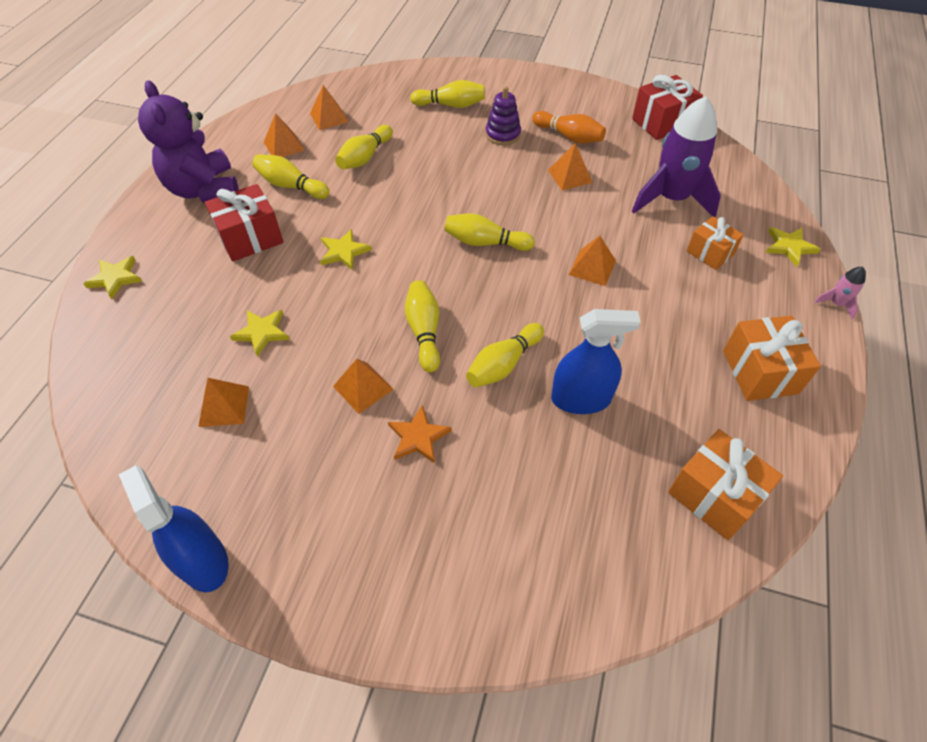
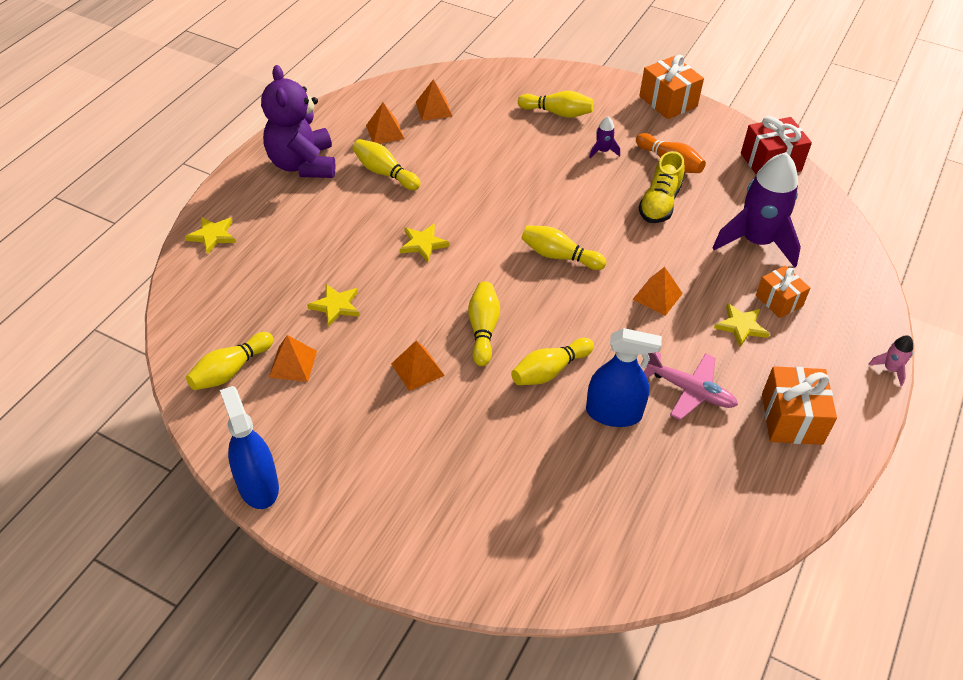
camera: 10 degrees right, 5 degrees down
red gift [205,184,284,262] -> none
yellow bowling pin [335,125,393,169] -> yellow bowling pin moved to [186,332,274,390]
orange star [388,405,452,463] -> none
purple stacking toy [486,86,521,145] -> purple rocket [589,116,620,158]
orange pyramid [548,143,593,190] -> yellow shoe [639,151,685,223]
orange gift [668,429,783,540] -> orange gift moved to [639,55,704,119]
yellow star [766,227,821,267] -> yellow star moved to [714,303,769,347]
none -> pink plane [644,352,738,420]

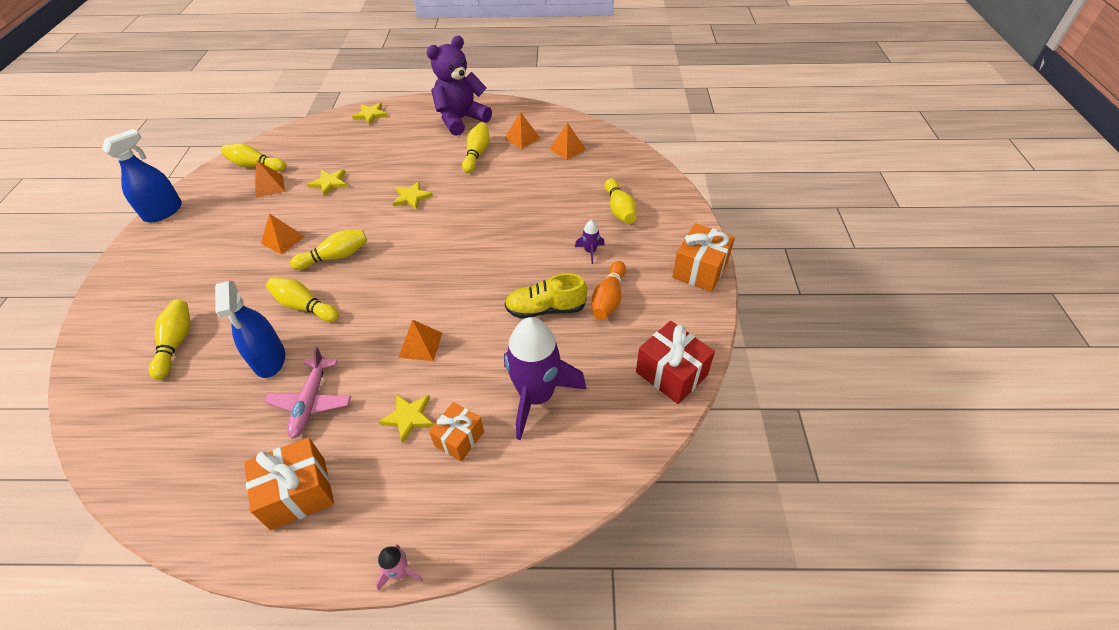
camera: 65 degrees right, 0 degrees up
yellow bowling pin [521,225,606,270] -> yellow bowling pin moved to [149,300,190,379]

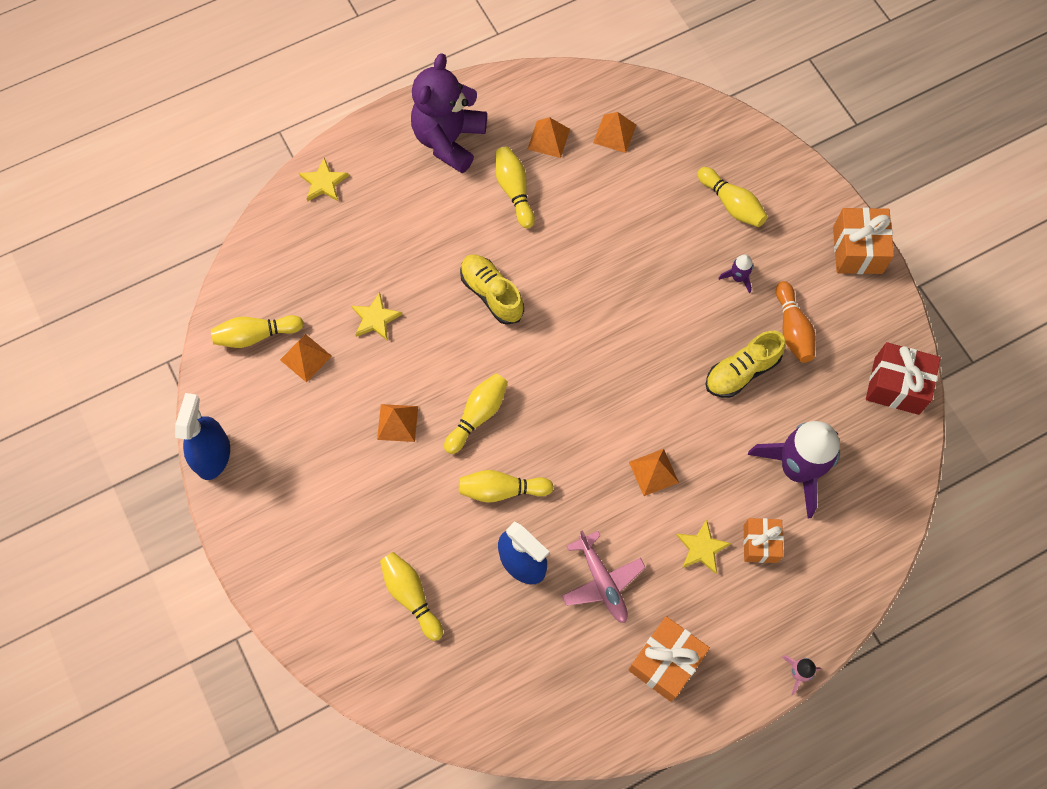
camera: 30 degrees left, 20 degrees up
yellow star [393,181,433,210] -> yellow shoe [460,255,524,325]

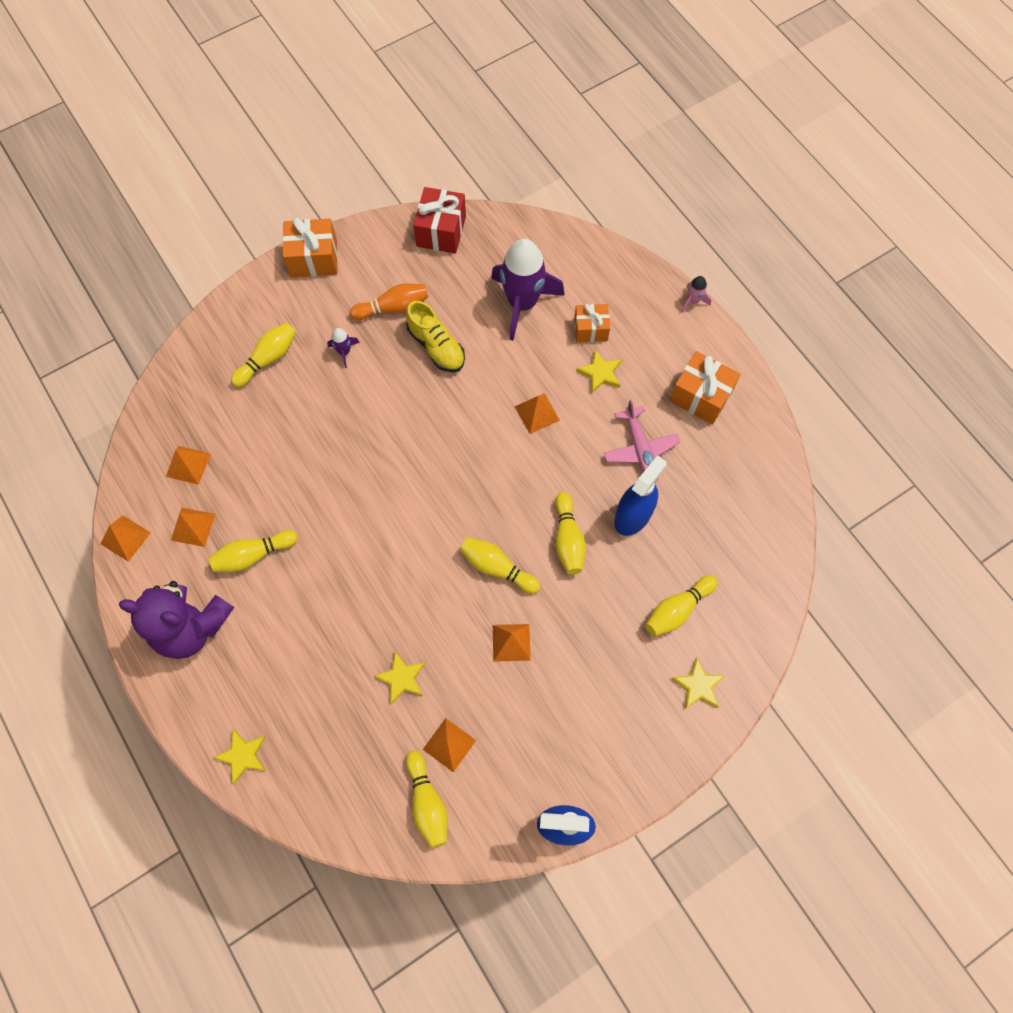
camera: 95 degrees left, 0 degrees up
yellow shoe [460,255,524,325] -> none
pink plane [562,530,646,623] -> pink plane turned 105 degrees clockwise [604,400,680,483]
none -> orange pyramid [101,516,151,562]
none -> yellow star [671,657,725,709]

